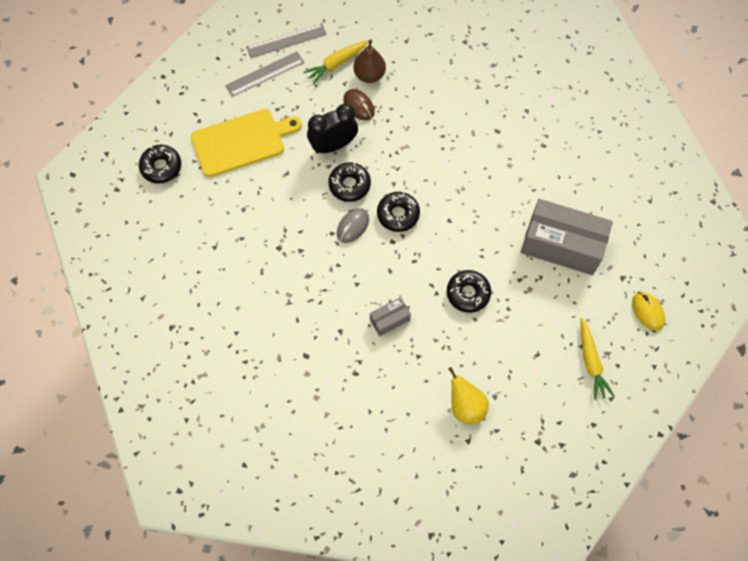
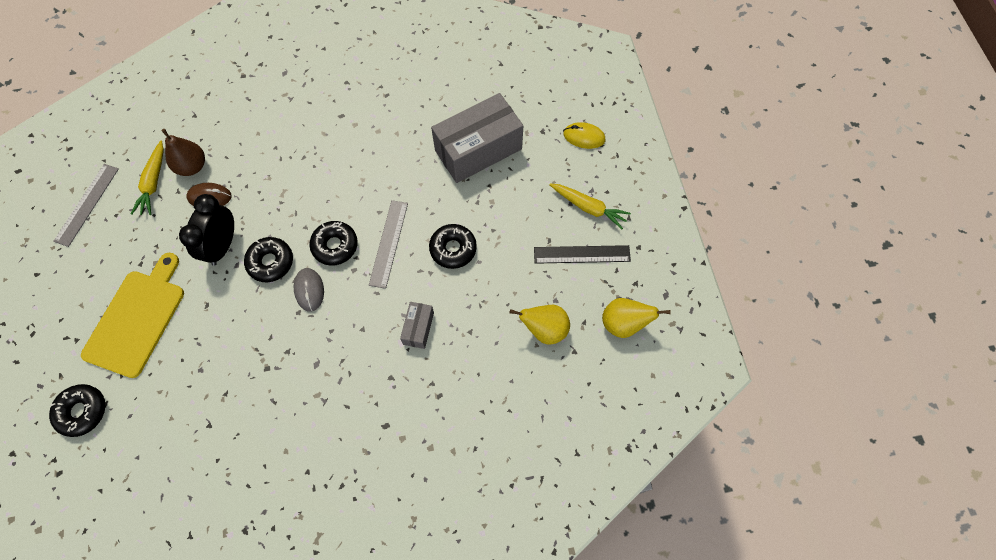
camera: 50 degrees left, 0 degrees up
grey ruler [225,51,304,97] -> grey ruler moved to [369,200,408,289]
none -> black ruler [534,245,631,264]
none -> yellow pear [602,298,671,338]

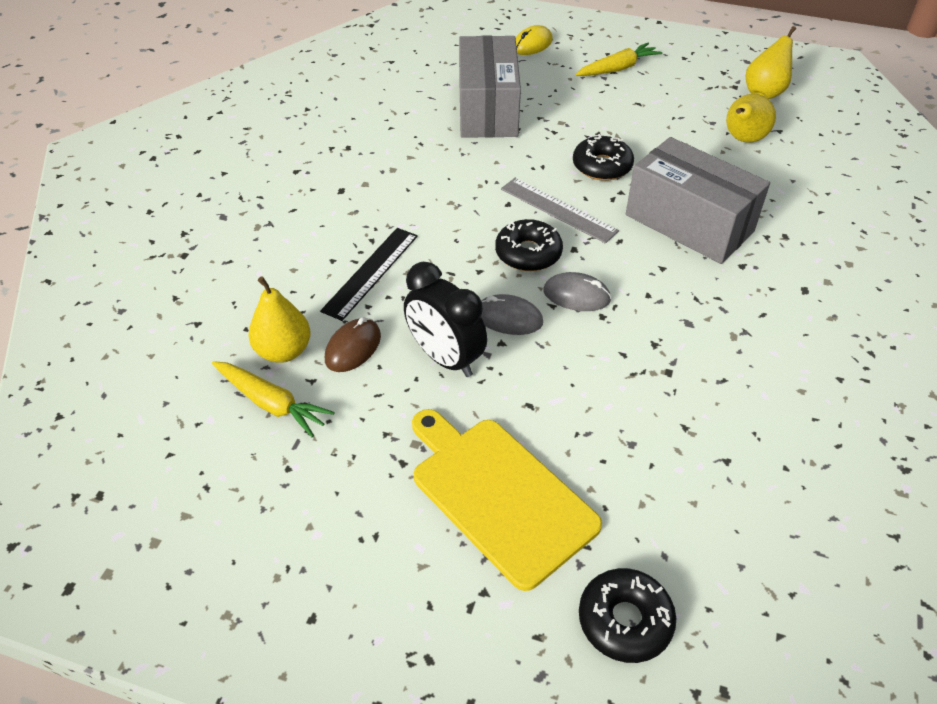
camera: 60 degrees left, 20 degrees down
grey ruler [53,164,119,247] -> none
brown pear [161,129,205,176] -> yellow pear [248,276,311,363]
black donut [244,237,293,282] -> grey mouse [481,294,543,335]
grey box [400,302,434,349] -> grey box [626,137,770,264], size x2.17
black ruler [534,245,631,264] -> black ruler moved to [320,228,418,321]

